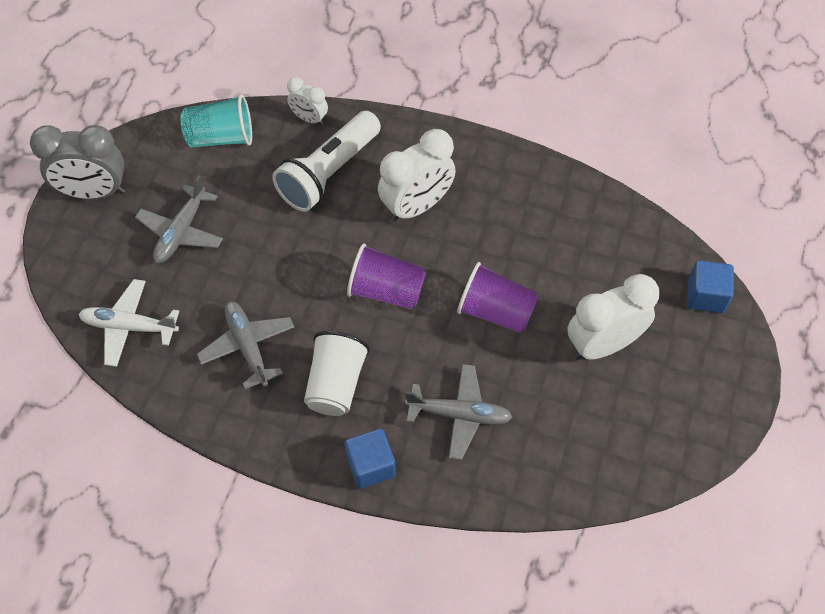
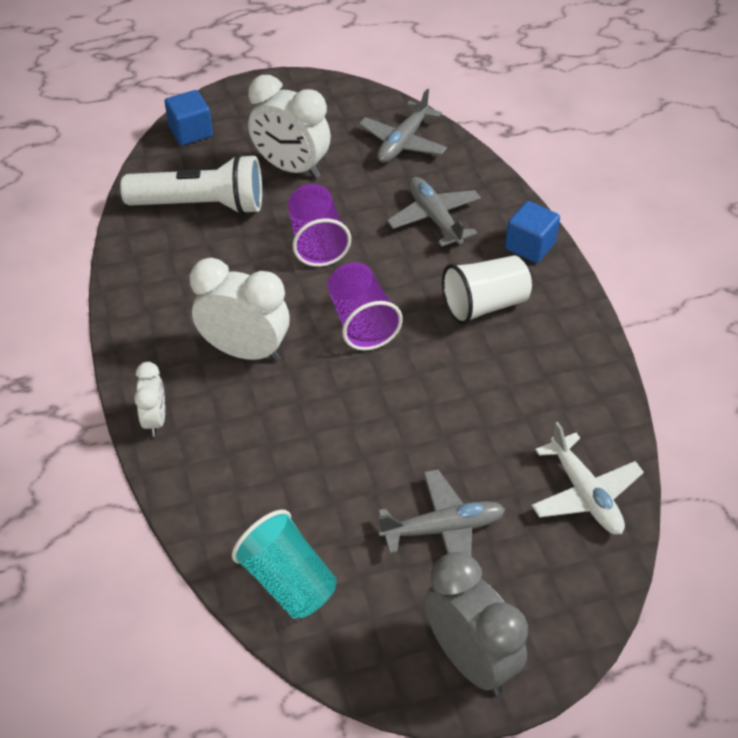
camera: 125 degrees left, 10 degrees down
grey plane [197,301,295,389] -> grey plane moved to [359,89,447,163]
white flashlight [272,111,381,212] -> white flashlight moved to [120,154,262,215]
white clock [287,77,328,125] -> white clock moved to [134,362,165,436]

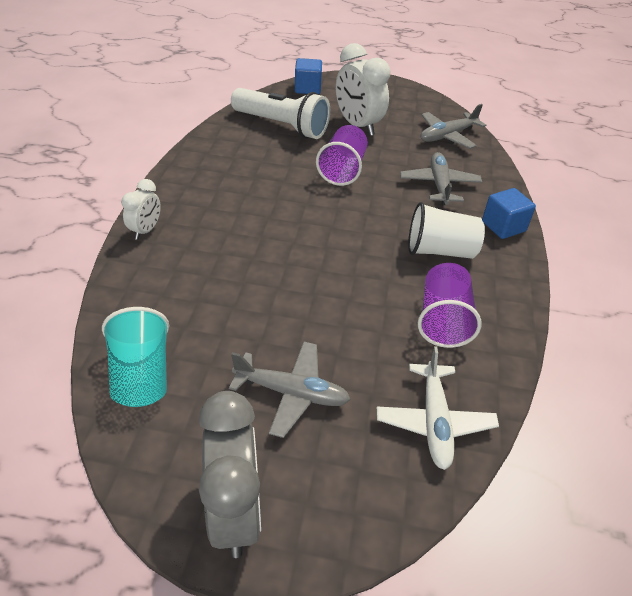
camera: 25 degrees right, 5 degrees down
white clock [190,258,290,362] -> none
purple cup [327,262,403,351] -> purple cup moved to [418,263,482,348]

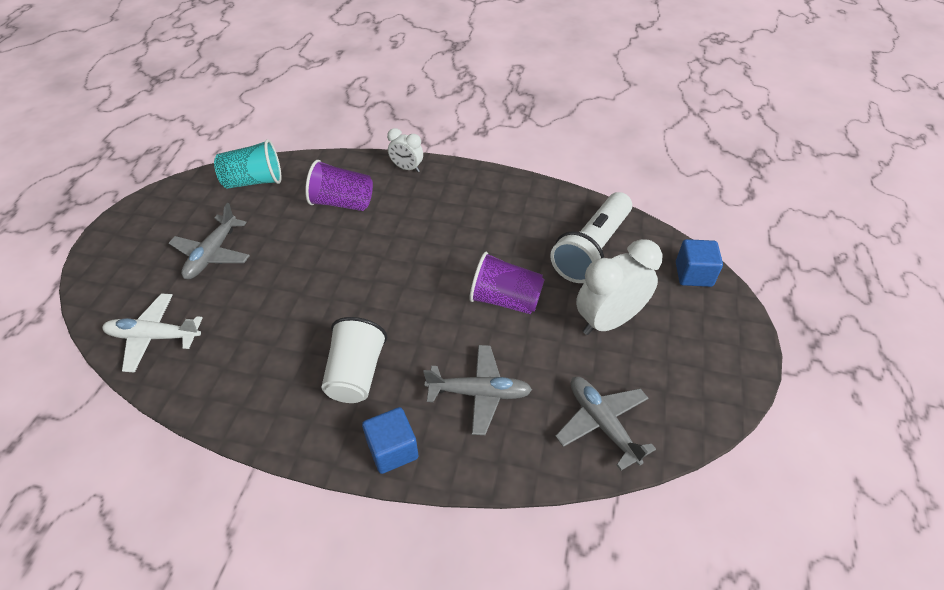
camera: 95 degrees right, 5 degrees up
grey clock [199,391,261,558] -> none
purple cup [418,263,482,348] -> purple cup moved to [305,160,373,211]

